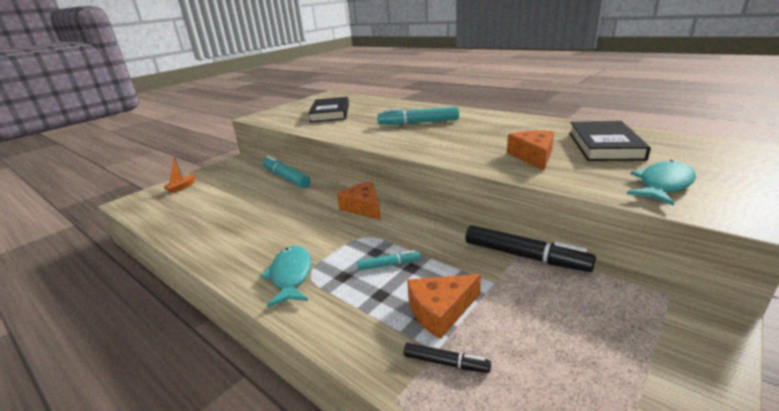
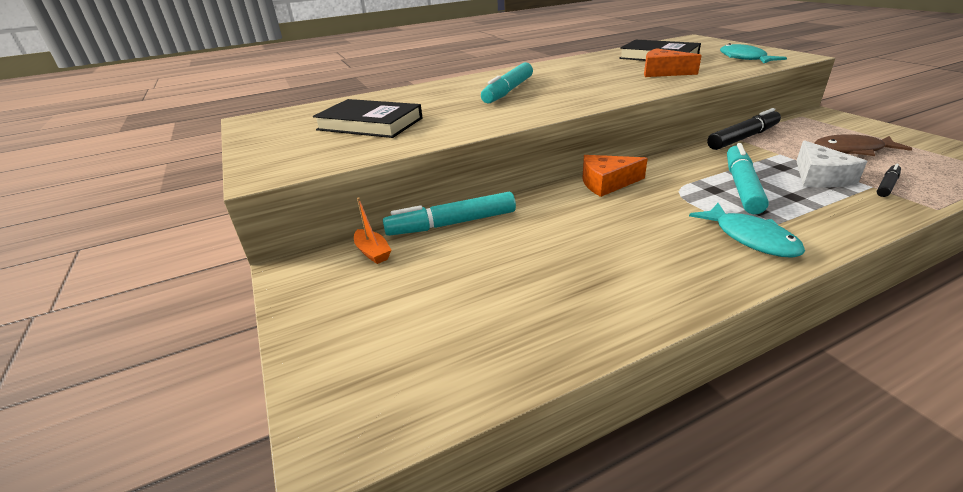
camera: 65 degrees left, 5 degrees up
orange boat [163,156,195,193] -> orange boat moved to [354,198,391,264]
turquoise fish [261,246,311,307] -> turquoise fish turned 135 degrees counterclockwise [689,203,805,258]
turquoise marker [357,250,420,270] -> turquoise marker [727,143,769,214], size x1.93
orange cheese [407,274,481,339] -> white cheese [796,140,867,188]
none -> brown fish [814,134,912,156]

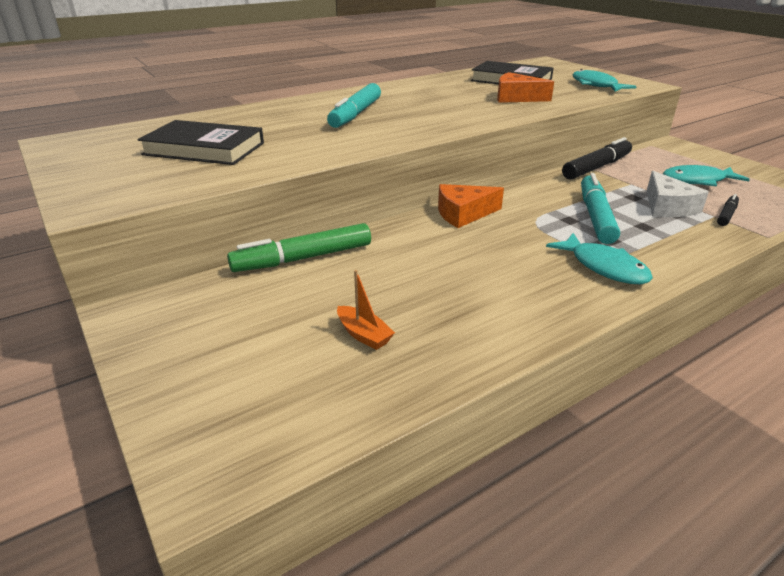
camera: 10 degrees left, 0 degrees up
orange boat [354,198,391,264] -> orange boat moved to [337,270,395,350]
turquoise marker [383,192,516,236] -> green marker [227,223,371,272]
brown fish [814,134,912,156] -> turquoise fish [663,165,750,187]

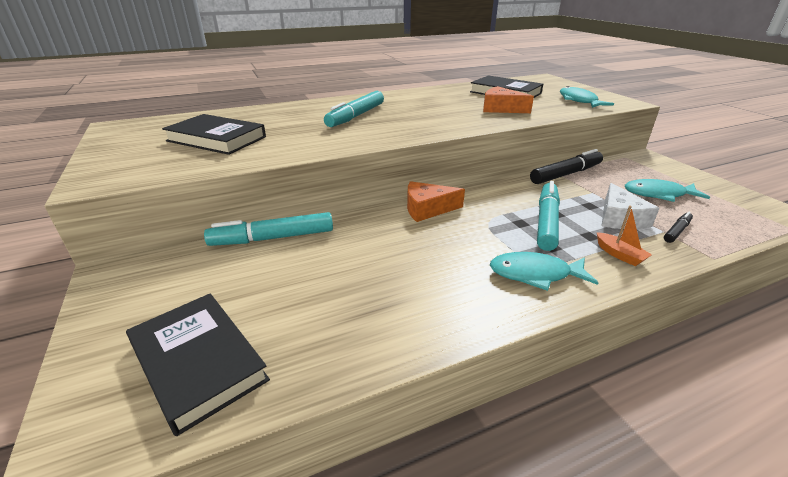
camera: 10 degrees right, 0 degrees up
green marker [227,223,371,272] -> turquoise marker [204,212,333,246]
orange boat [337,270,395,350] -> orange boat moved to [597,205,652,266]
turquoise fish [546,233,653,284] -> turquoise fish turned 120 degrees clockwise [490,252,599,291]
none -> black book [126,293,270,436]

